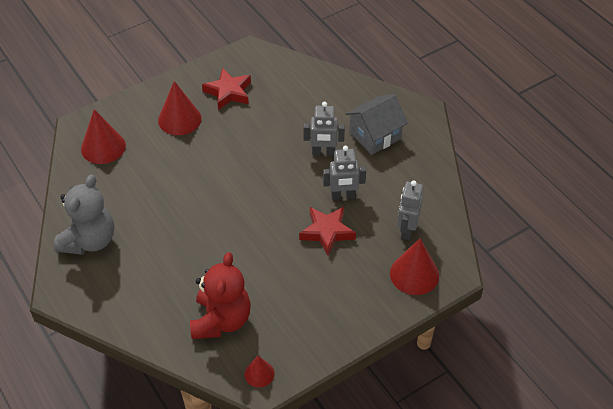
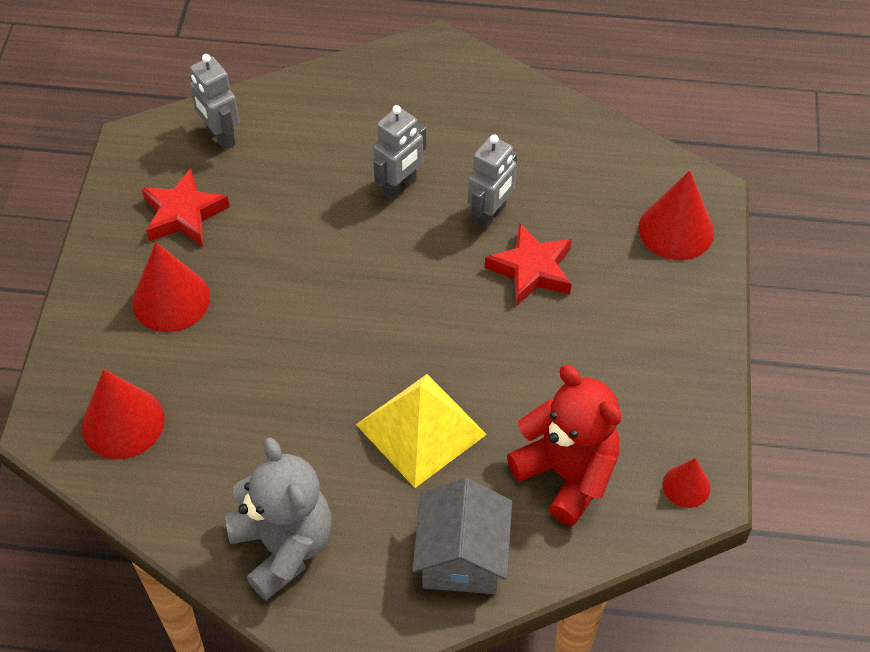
camera: 50 degrees left, 5 degrees up
grey house [346,94,408,155] -> grey house moved to [412,478,512,594]
grey robot [397,180,423,240] -> grey robot moved to [190,54,239,150]
none -> yellow pyramid [356,374,487,488]

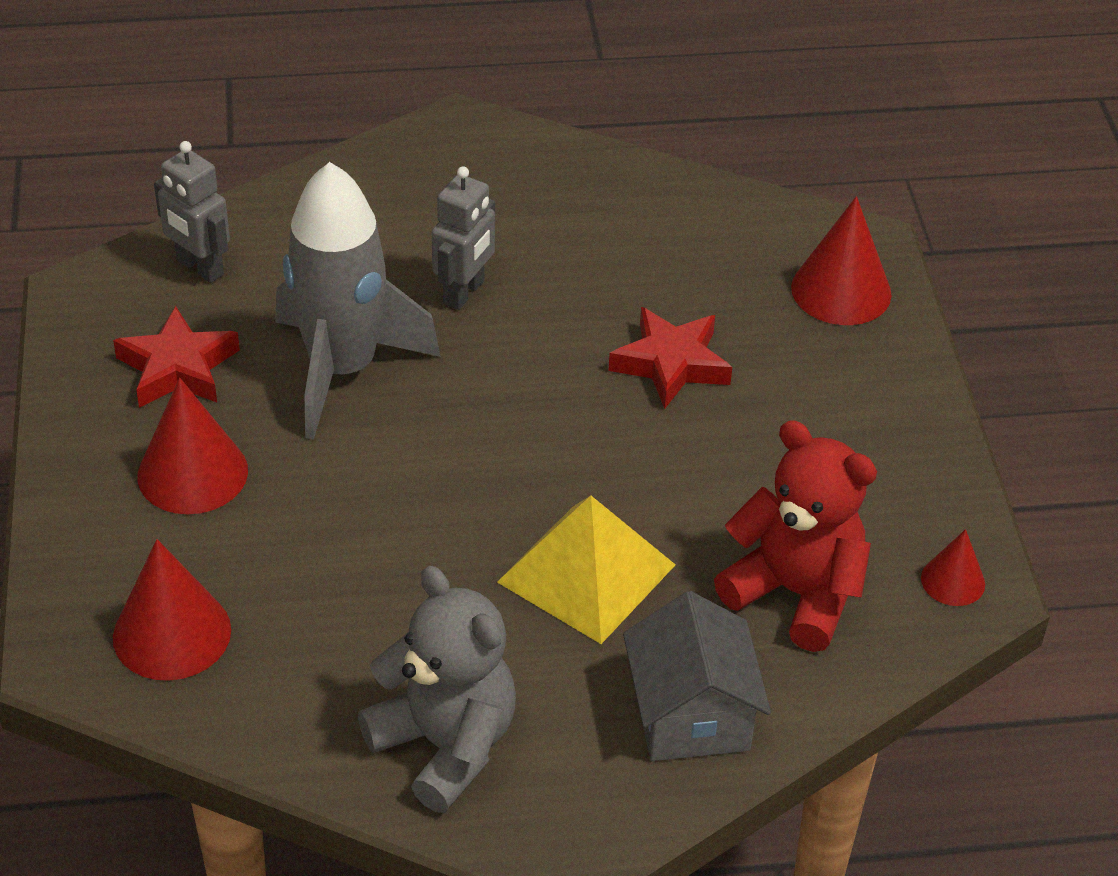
camera: 15 degrees left, 10 degrees down
grey robot [468,135,517,230] -> none
none -> grey rocket [275,162,441,440]

